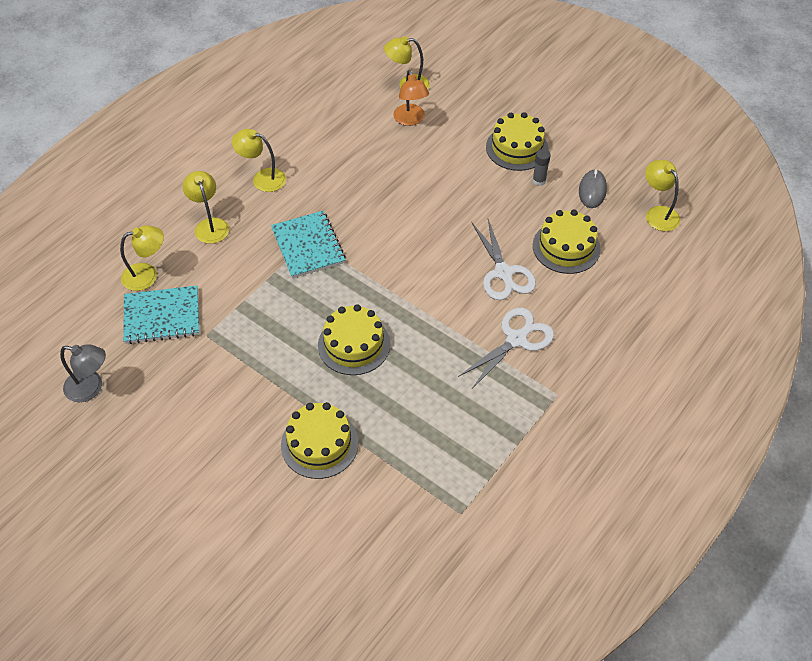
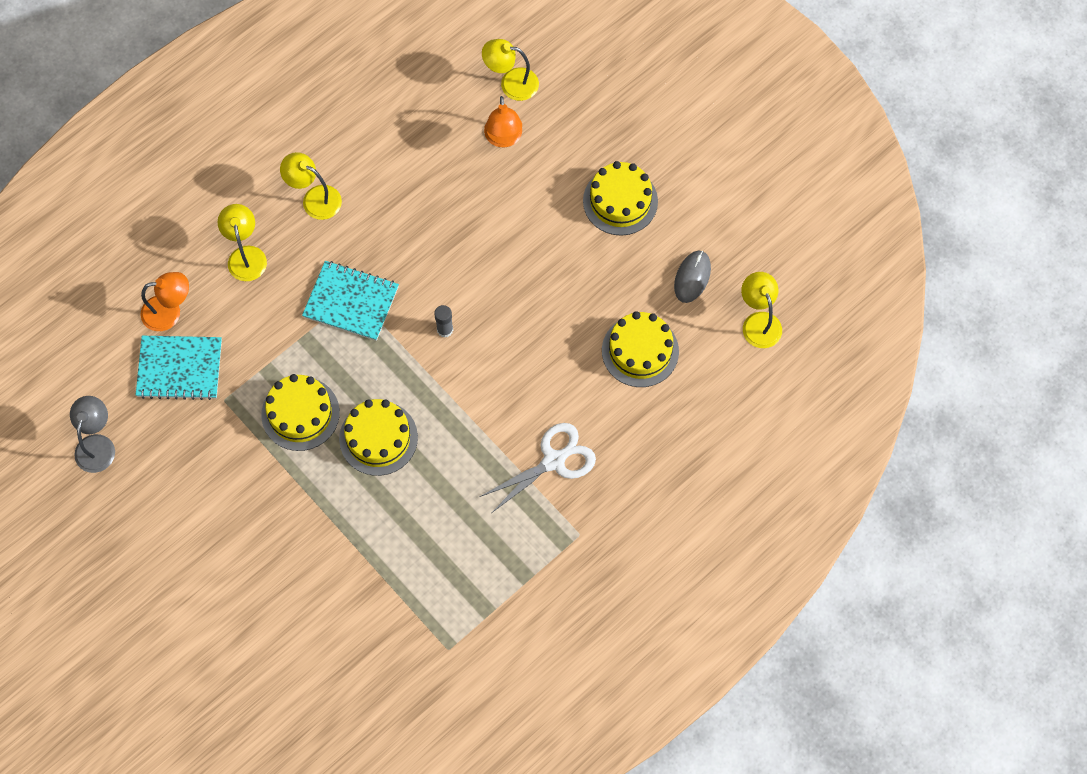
camera: 10 degrees right, 15 degrees up
grey lamp [60,344,106,402] -> grey lamp turned 105 degrees counterclockwise [70,396,115,473]
yellow lamp [120,225,164,291] -> orange lamp [140,272,189,331]
turquoise notebook [271,211,346,278] -> turquoise notebook turned 60 degrees counterclockwise [302,261,399,341]
yellow cake [281,402,358,479] -> yellow cake moved to [261,374,340,451]
white scissors [472,219,536,300] -> none
grey glue stick [532,149,551,186] -> grey glue stick moved to [434,305,453,338]

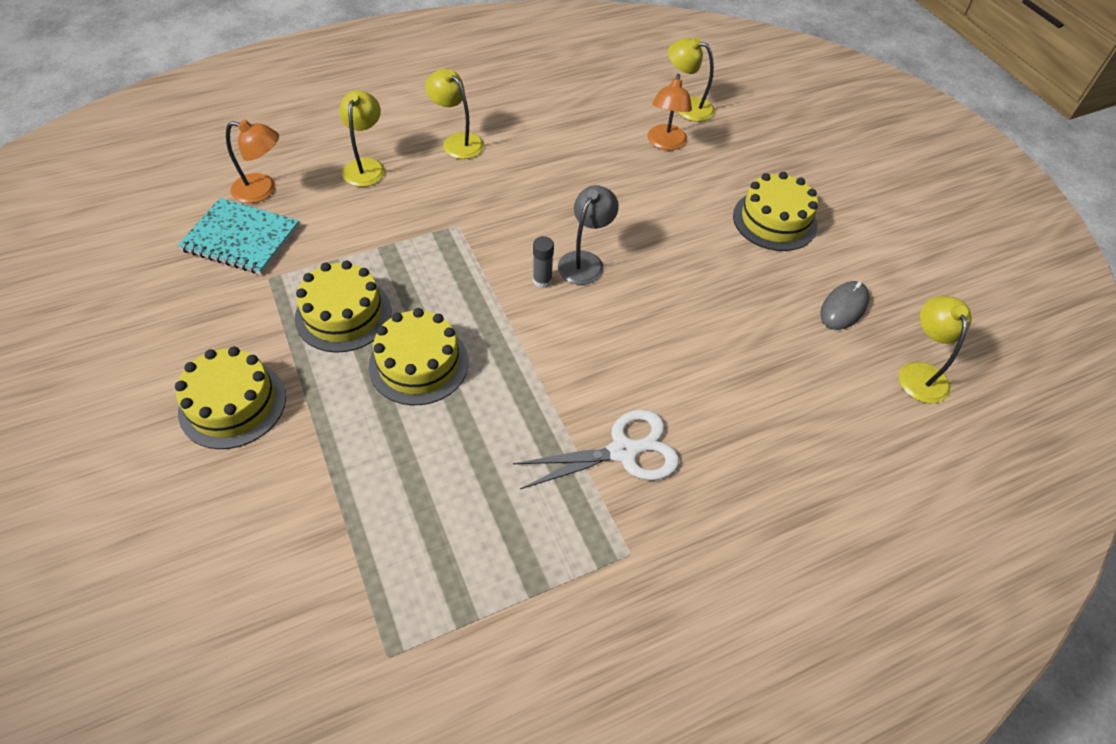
camera: 15 degrees right, 15 degrees down
grey lamp [70,396,115,473] -> grey lamp moved to [558,185,619,285]
turquoise notebook [302,261,399,341] -> none
yellow cake [602,311,679,387] -> yellow cake moved to [175,347,286,449]

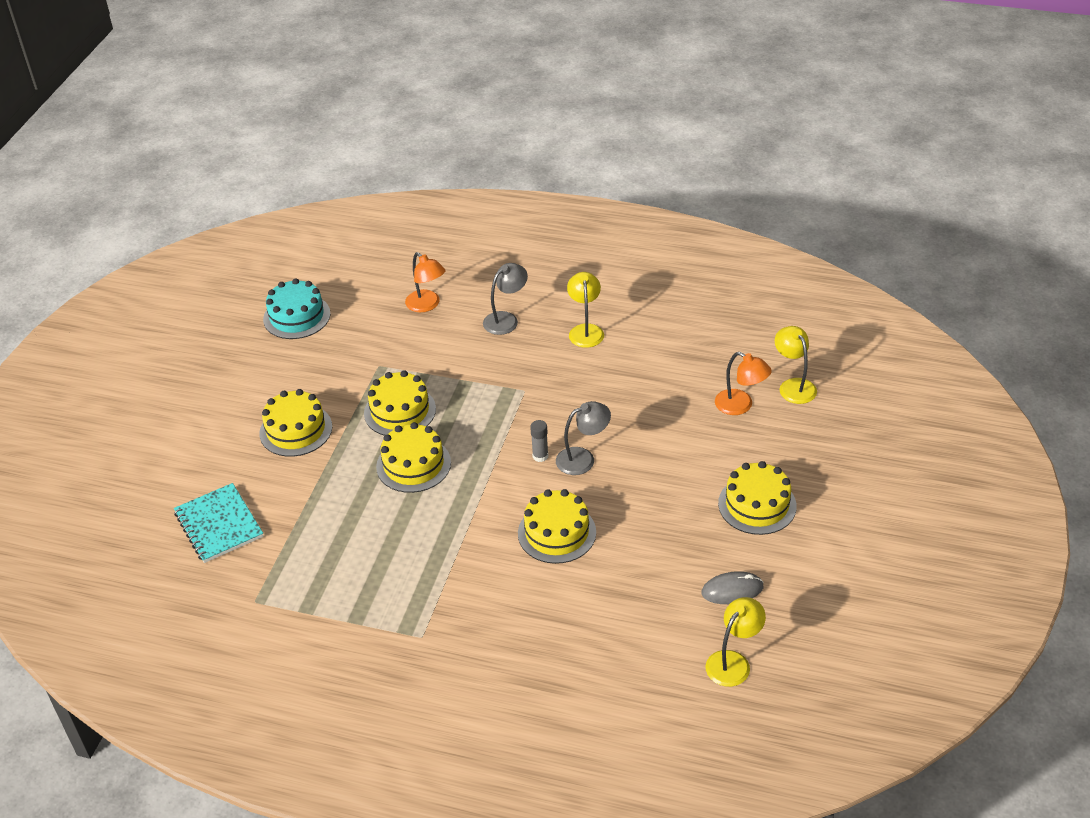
camera: 45 degrees right, 10 degrees down
turquoise notebook [178,198,300,274] -> turquoise notebook moved to [174,483,263,563]
yellow lamp [339,90,385,187] -> grey lamp [483,263,528,335]
white scissors [513,409,679,489] -> none
orange lamp [648,74,692,150] -> orange lamp turned 105 degrees counterclockwise [715,352,772,415]
none -> turquoise cake [263,278,331,339]
none -> yellow cake [518,489,596,564]

